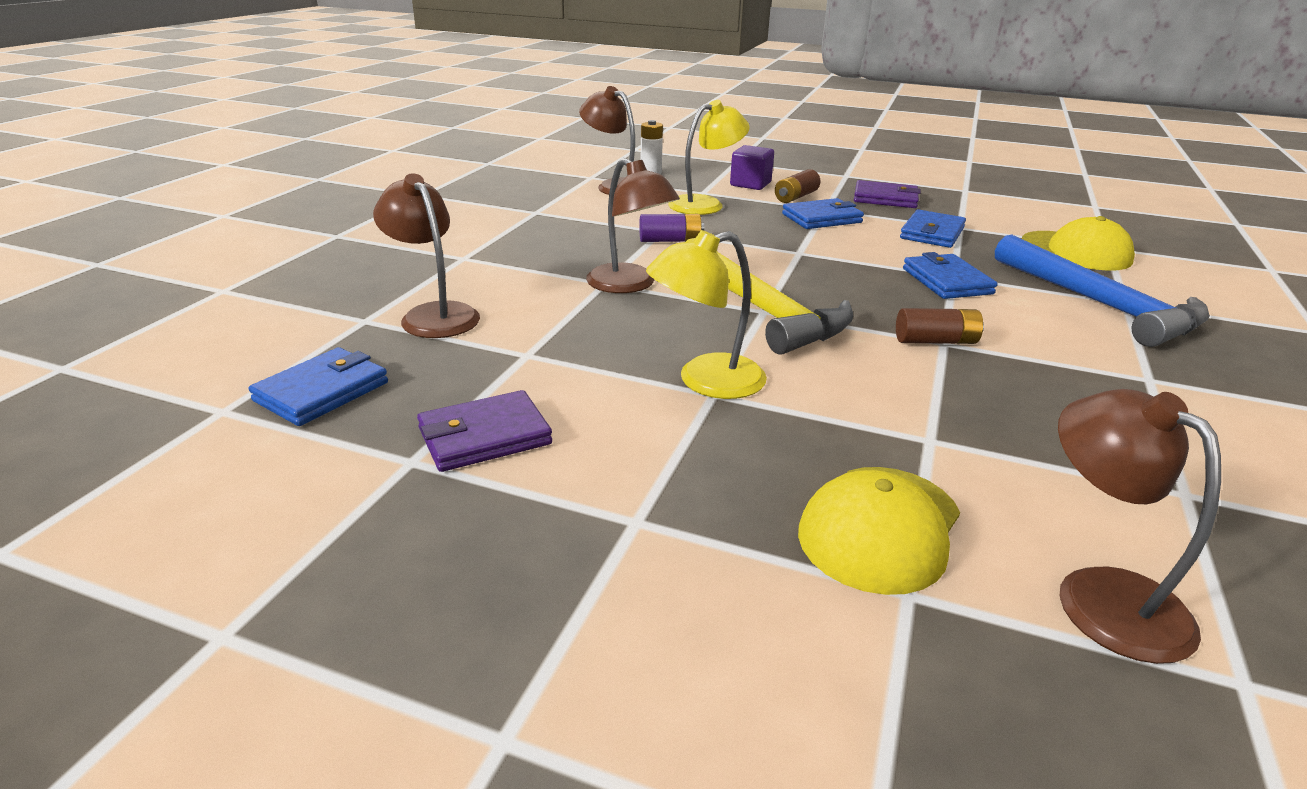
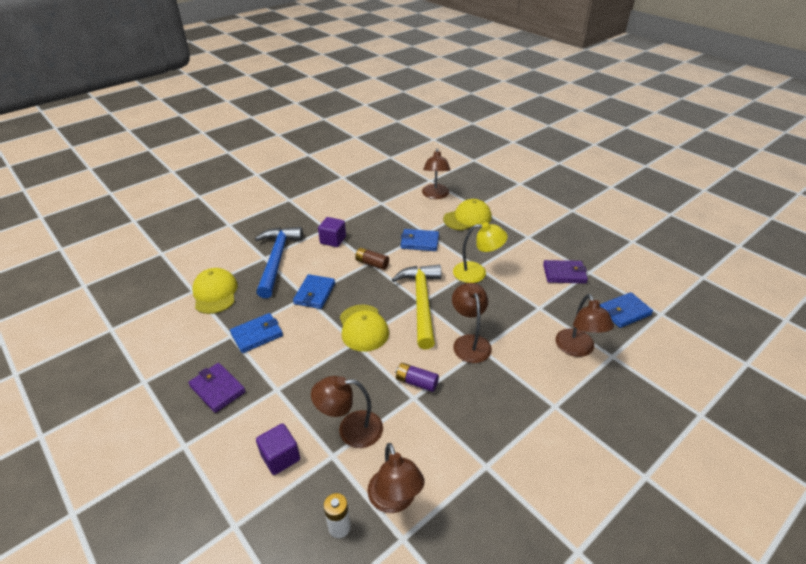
camera: 150 degrees left, 10 degrees up
yellow lamp [668,100,750,215] -> brown lamp [311,376,383,448]
brown battery [775,169,821,203] -> none
blue wallet [782,198,864,229] -> blue wallet moved to [401,229,439,251]
none -> purple cube [318,217,346,247]
none -> yellow cap [340,305,389,352]

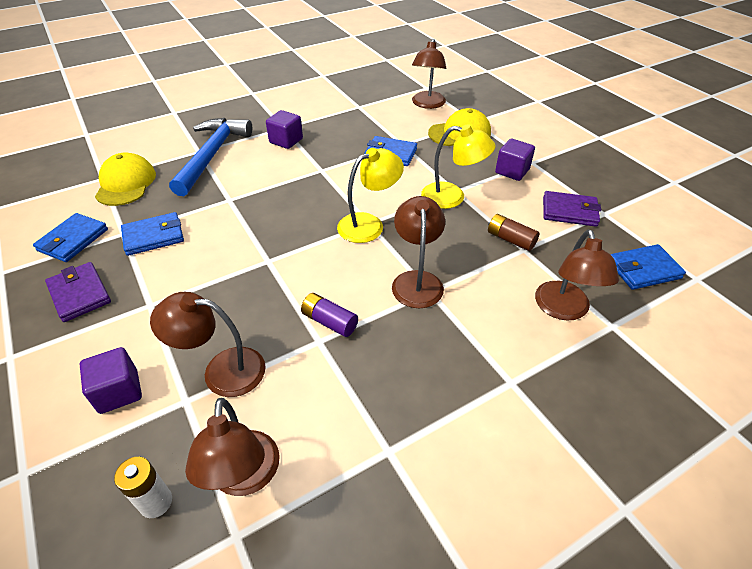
camera: 10 degrees right, 5 degrees up
blue wallet [293,274,335,309] -> blue wallet moved to [33,213,108,262]
yellow cap [340,305,389,352] -> none
brown battery [355,248,389,270] -> brown battery moved to [488,214,539,251]
yellow hammer [392,264,441,349] -> yellow lamp [337,148,404,243]
none -> purple cube [495,139,535,181]

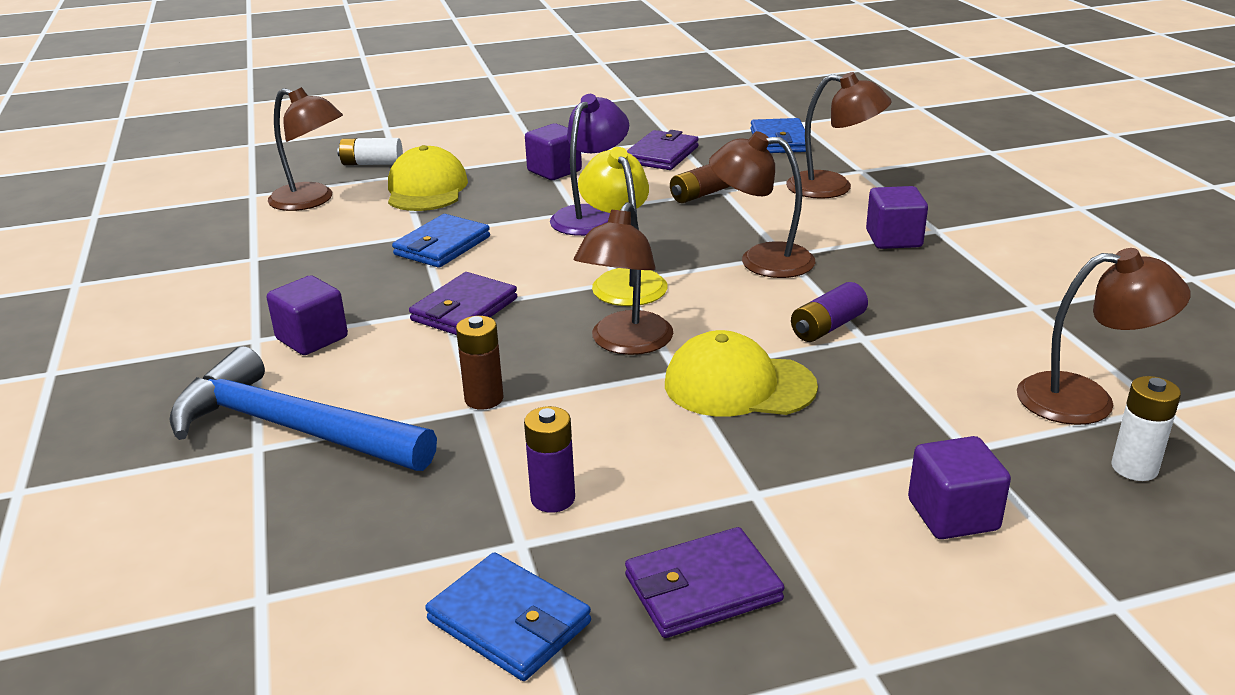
camera: 75 degrees left, 15 degrees down
yellow cap [95,153,156,206] -> yellow cap moved to [665,330,818,417]
blue wallet [121,212,184,256] -> purple battery [524,406,575,513]
brown lamp [150,292,266,397] -> brown lamp moved to [574,202,673,355]
yellow lamp [421,124,495,209] -> purple lamp [550,94,629,236]
none -> white battery [337,138,403,165]
none -> purple wallet [409,272,517,335]
none -> brown battery [456,316,504,410]
none -> purple cube [866,186,928,249]

